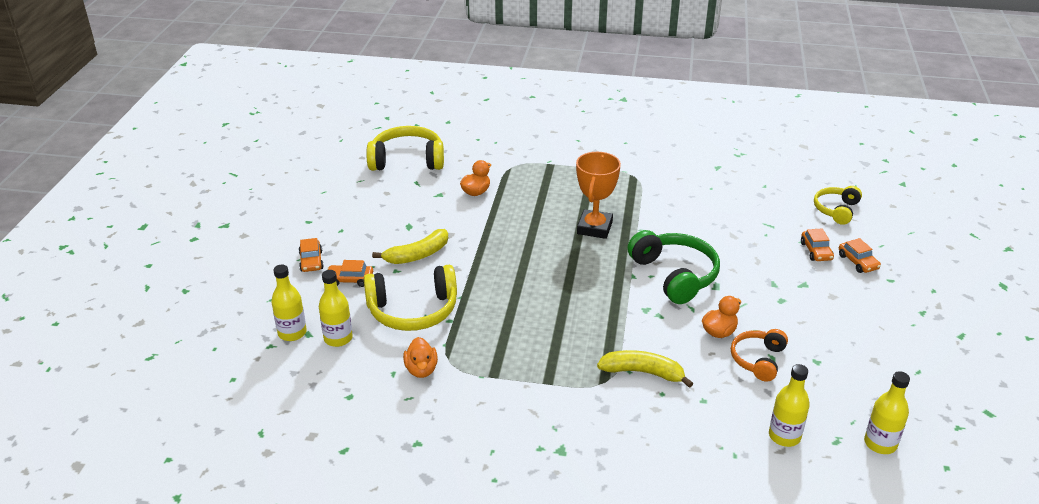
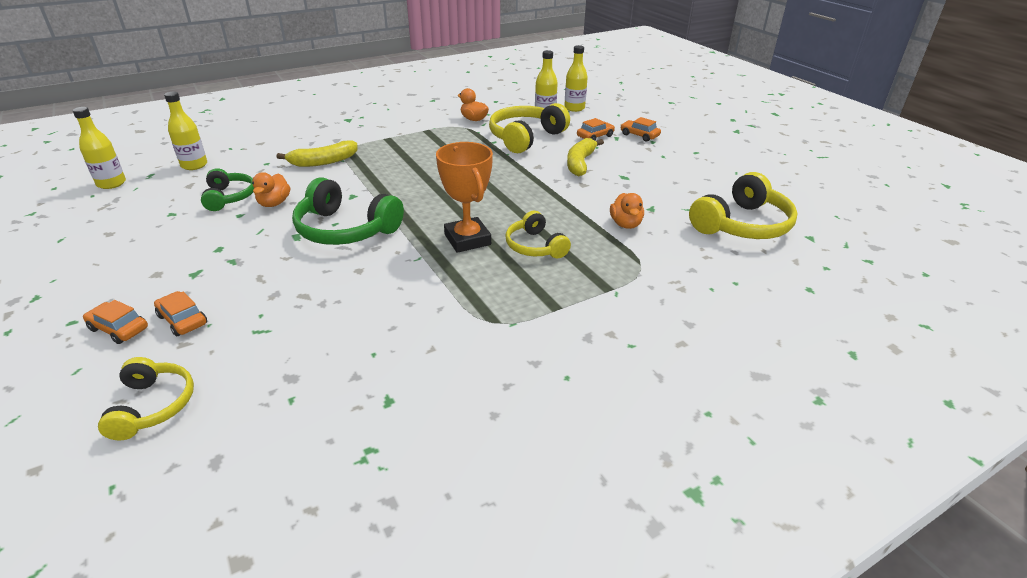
camera: 140 degrees right, 0 degrees up
orange headphones [731,329,788,381] -> green headphones [201,168,254,211]
none -> yellow headphones [505,211,571,259]

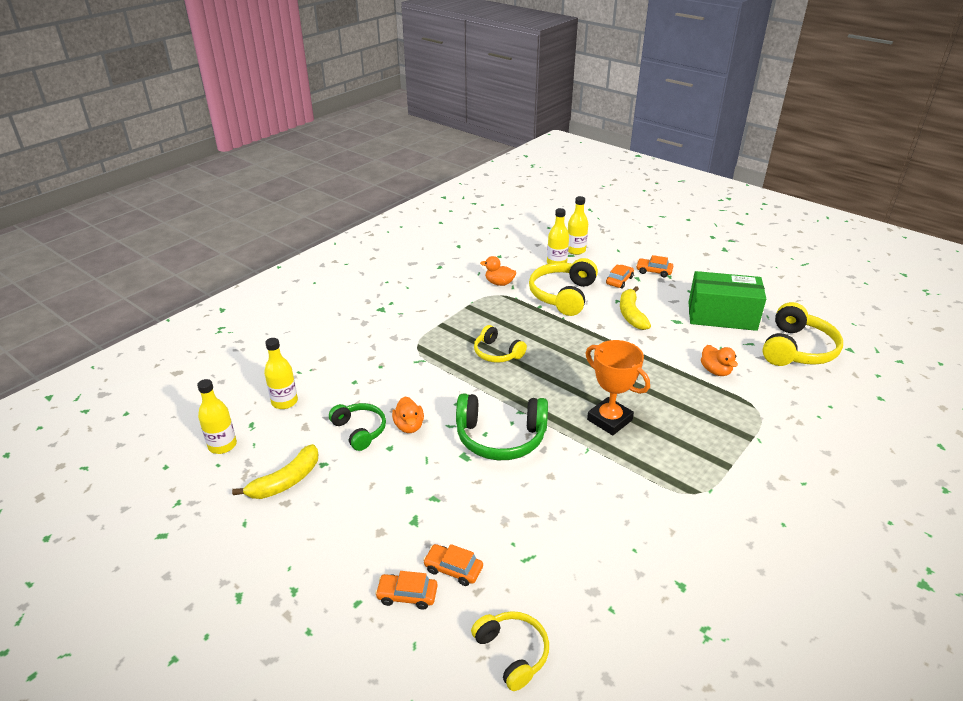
camera: 20 degrees left, 0 degrees up
yellow banana [277,140,357,167] -> yellow banana moved to [232,444,319,499]
yellow headphones [505,211,571,259] -> yellow headphones moved to [474,325,527,363]
none -> green box [689,271,766,331]

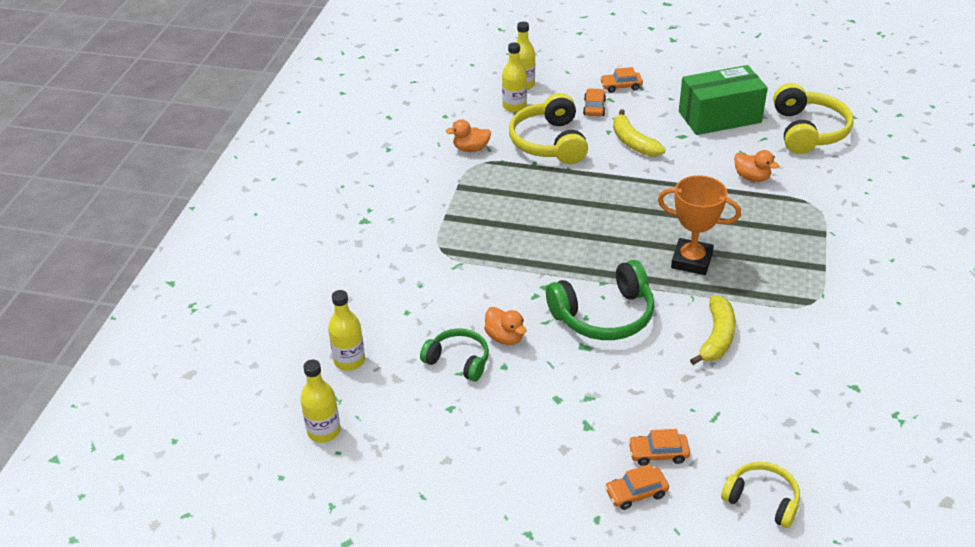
camera: 25 degrees left, 5 degrees up
yellow banana [232,444,319,499] -> yellow banana moved to [690,295,736,365]
yellow headphones [474,325,527,363] -> none

